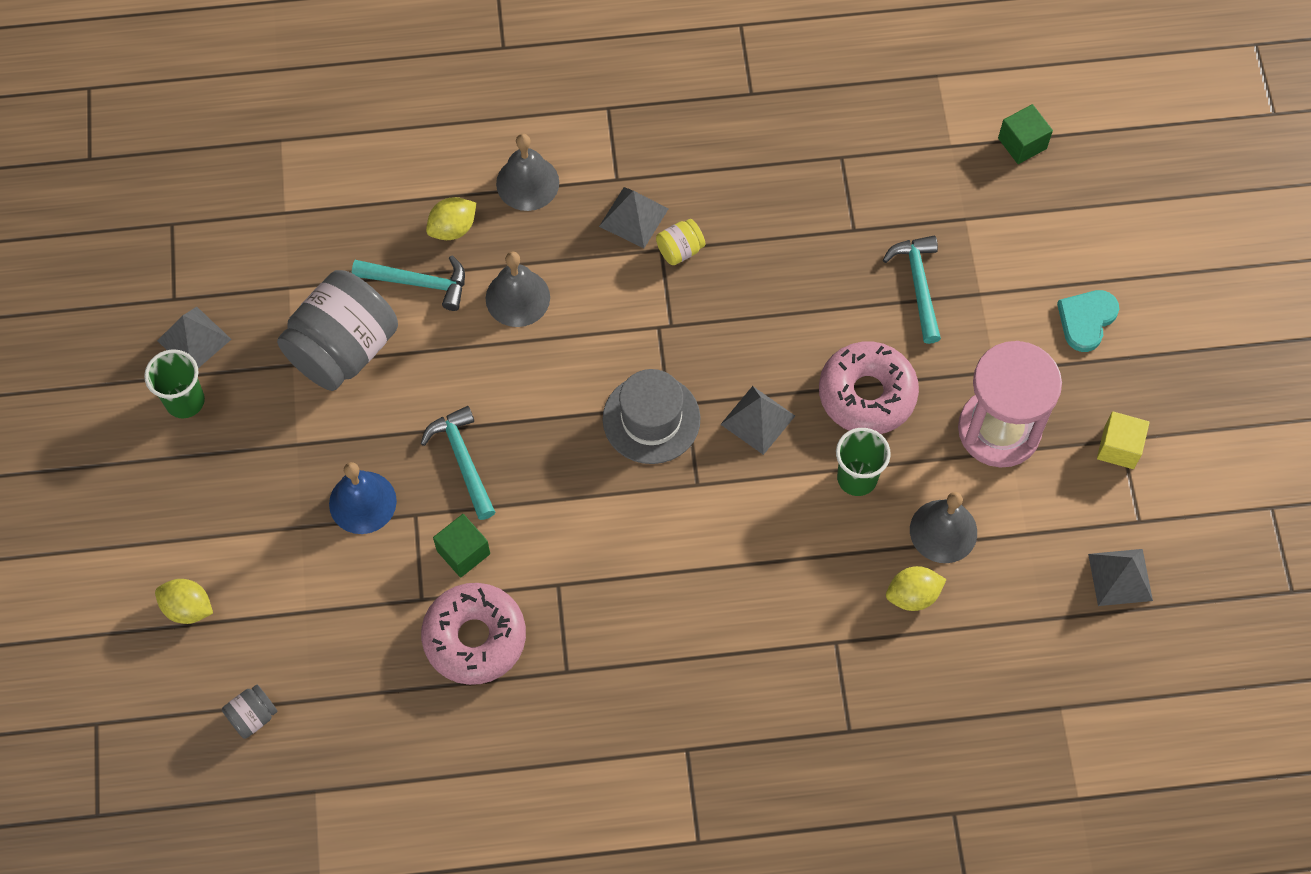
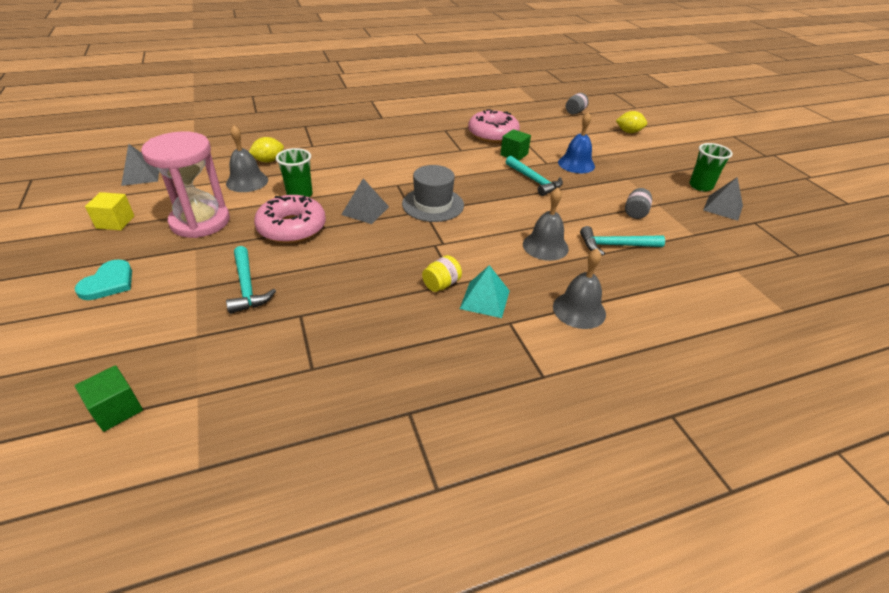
camera: 165 degrees right, 25 degrees down
grey jar [277,270,398,391] -> grey jar [625,188,652,219], size x0.43
yellow lemon [426,197,476,240] -> none
grey pyramid [599,187,669,248] -> turquoise pyramid [460,265,510,318]

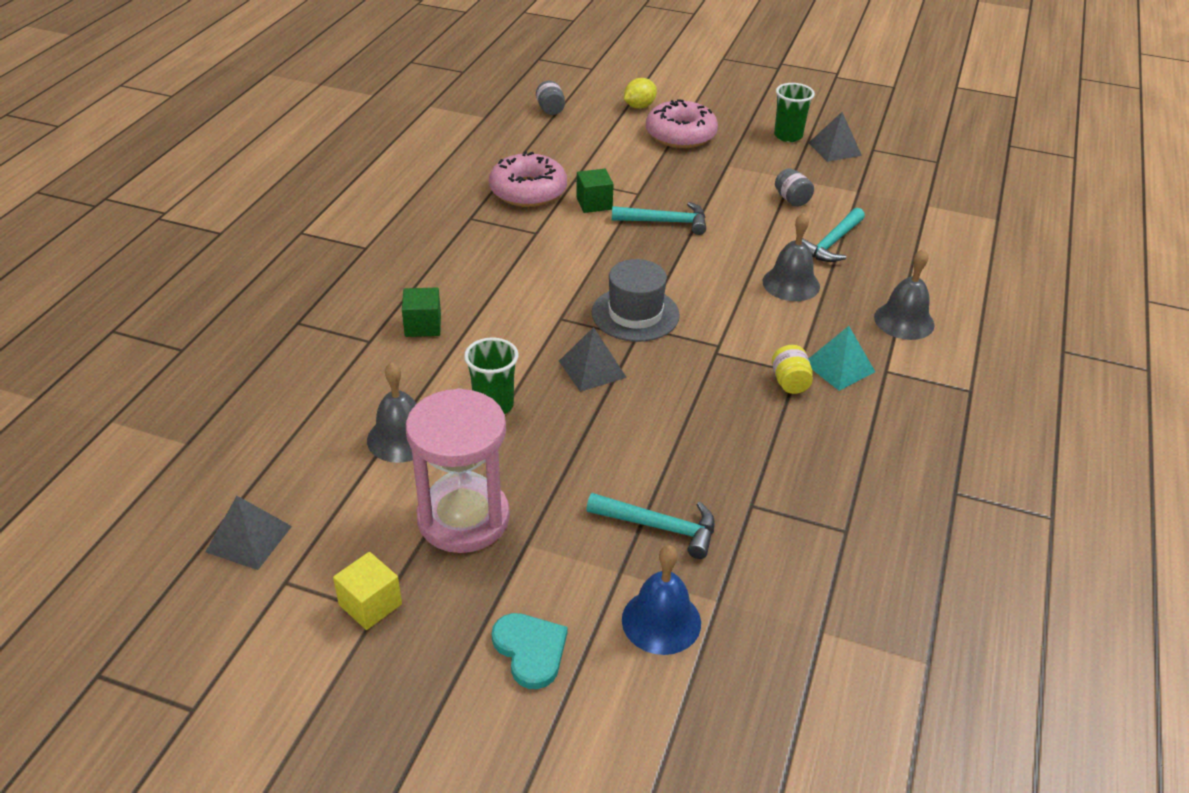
camera: 50 degrees left, 0 degrees up
green cube [75,365,143,432] -> green cube moved to [402,288,441,337]
yellow lemon [249,137,284,162] -> none
pink donut [254,195,326,243] -> pink donut moved to [646,99,718,148]
blue bell [558,112,595,173] -> blue bell moved to [622,545,701,655]

